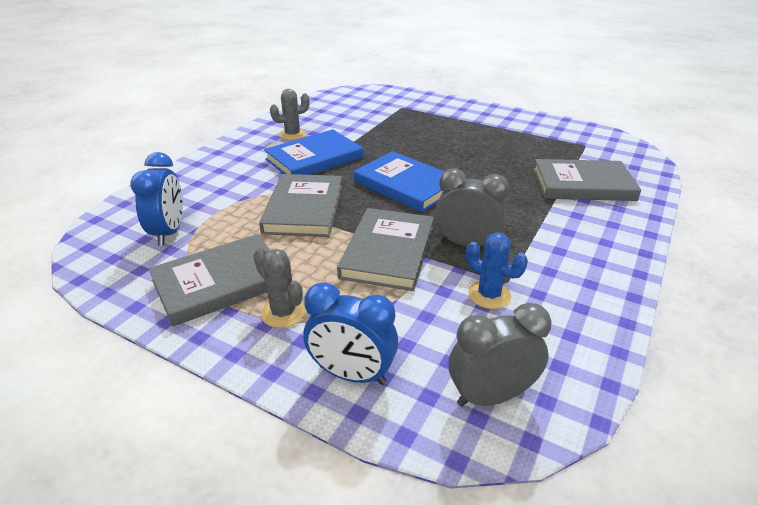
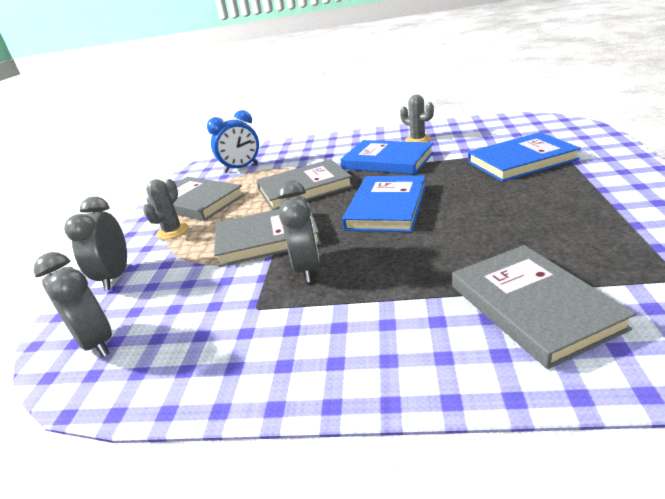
camera: 70 degrees right, 5 degrees down
blue clock [303,282,398,385] -> grey clock [64,196,127,291]
blue cactus [466,233,528,309] -> none
none -> blue book [468,132,581,182]

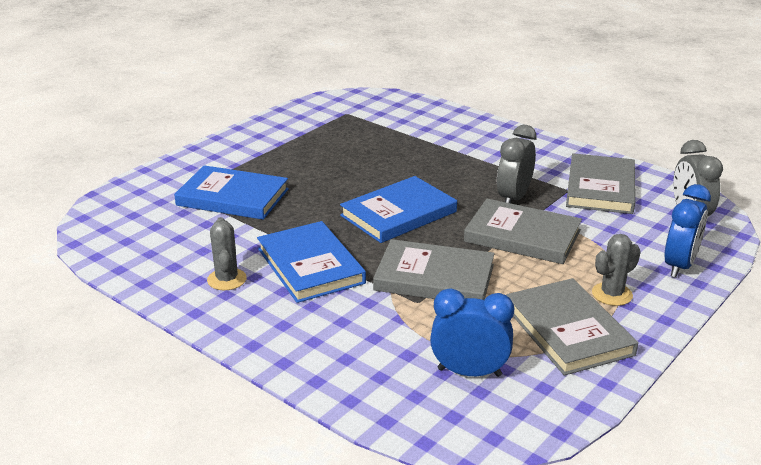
camera: 150 degrees left, 0 degrees up
grey clock [64,196,127,291] -> blue clock [664,184,711,278]
grey book [452,245,636,369] -> grey book moved to [566,153,635,214]

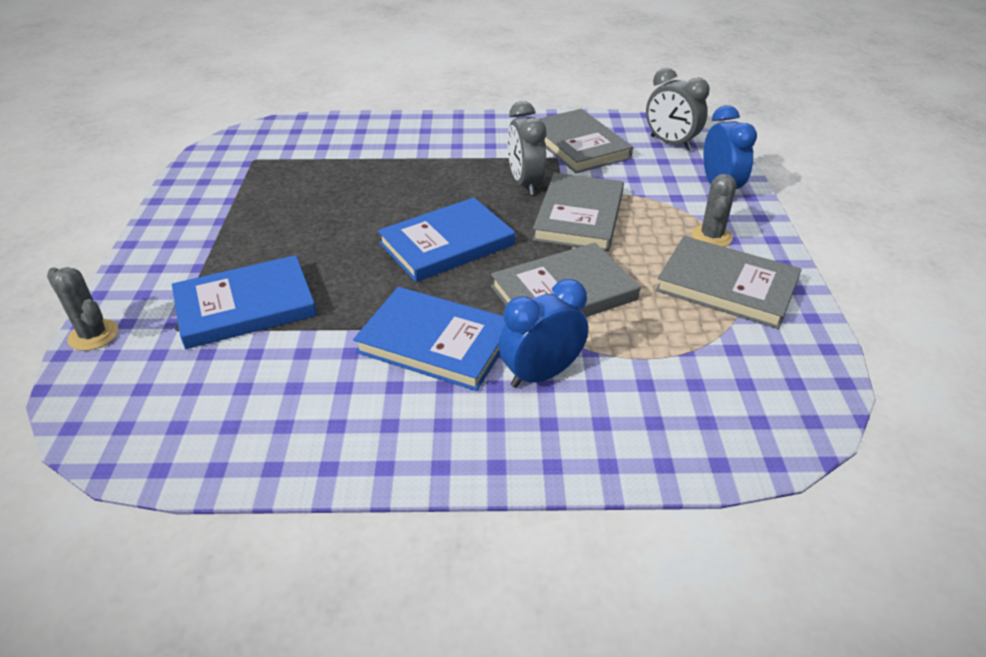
camera: 40 degrees left, 10 degrees up
grey cactus [207,217,247,290] -> grey cactus moved to [47,267,118,351]
blue book [340,176,457,243] -> blue book turned 45 degrees clockwise [378,197,515,282]
blue clock [430,289,514,377] -> blue clock moved to [499,279,588,388]
grey book [464,199,582,264] -> grey book turned 60 degrees counterclockwise [532,173,624,252]

